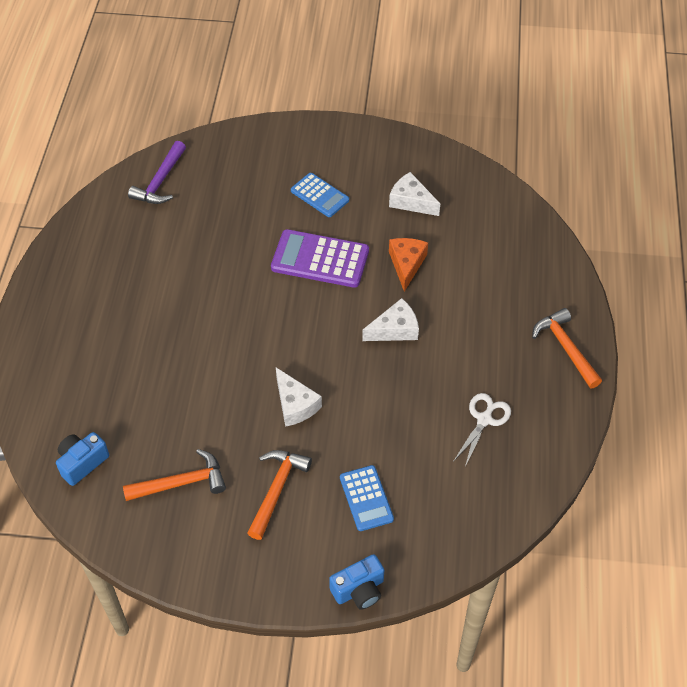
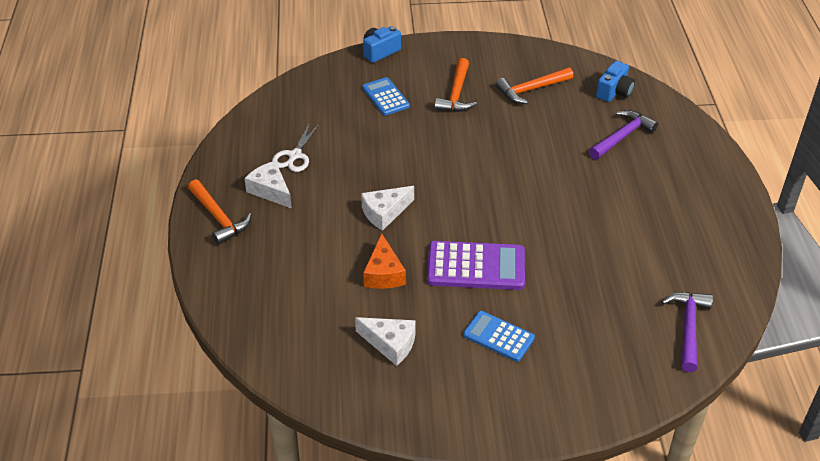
camera: 170 degrees right, 10 degrees down
white cheese [276,368,322,427] -> white cheese moved to [244,161,292,209]
none -> purple hammer [589,110,658,160]

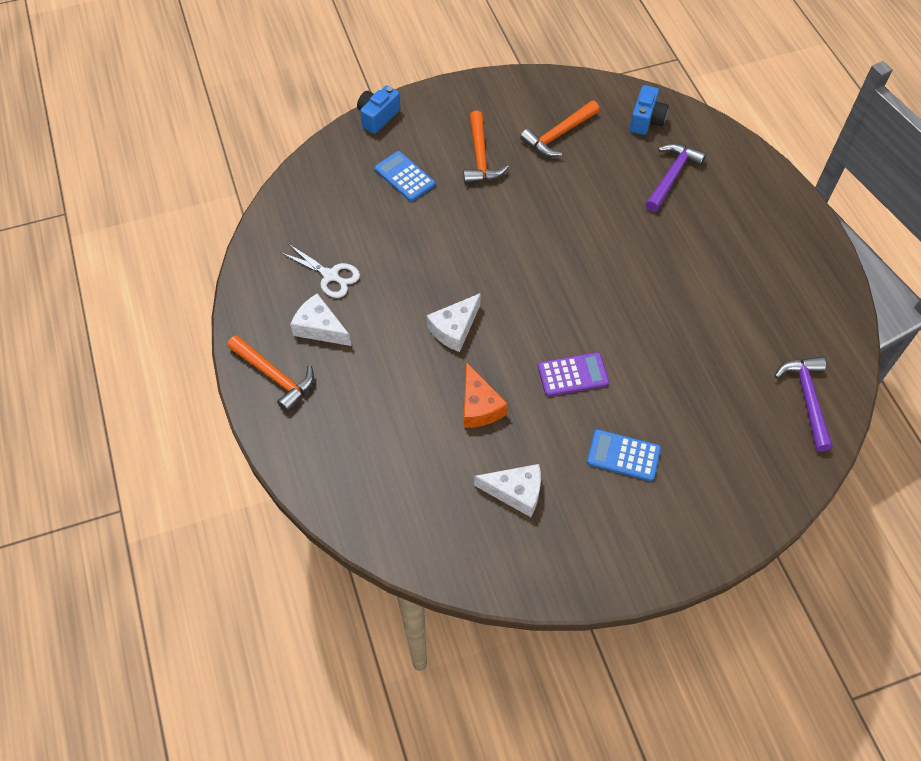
camera: 15 degrees left, 15 degrees up
white scissors [272,122,320,172] -> white scissors turned 60 degrees counterclockwise [280,244,360,298]
purple calculator [427,241,525,290] -> purple calculator [538,352,609,396], size x0.62

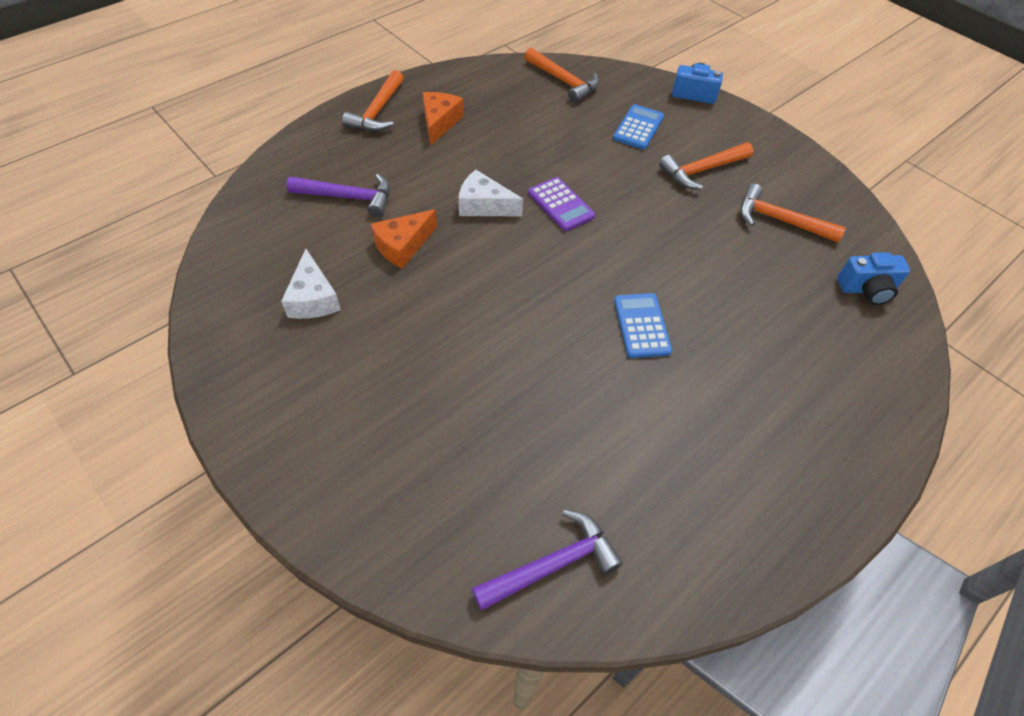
camera: 65 degrees right, 5 degrees down
white scissors [280,244,360,298] -> none
white cheese [290,293,351,346] -> orange cheese [422,92,464,145]
purple calculator [538,352,609,396] -> purple calculator moved to [528,177,595,231]
blue calculator [587,429,661,481] -> blue calculator moved to [614,293,672,358]
purple hammer [645,143,706,212] -> purple hammer moved to [286,174,390,217]
none -> orange hammer [525,48,599,103]

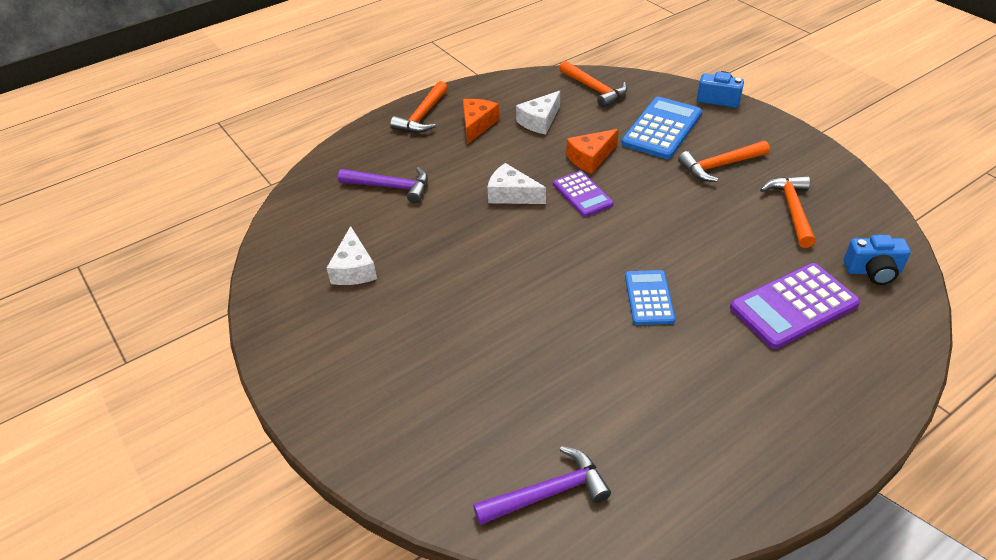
camera: 10 degrees right, 10 degrees down
orange cheese [371,209,437,268] -> orange cheese moved to [566,129,619,174]
blue calculator [613,104,664,149] -> blue calculator [621,97,702,159], size x1.60
orange hammer [740,184,846,243] -> orange hammer turned 60 degrees clockwise [760,176,816,248]
none -> white cheese [516,91,560,134]
none -> purple calculator [730,263,860,349]

